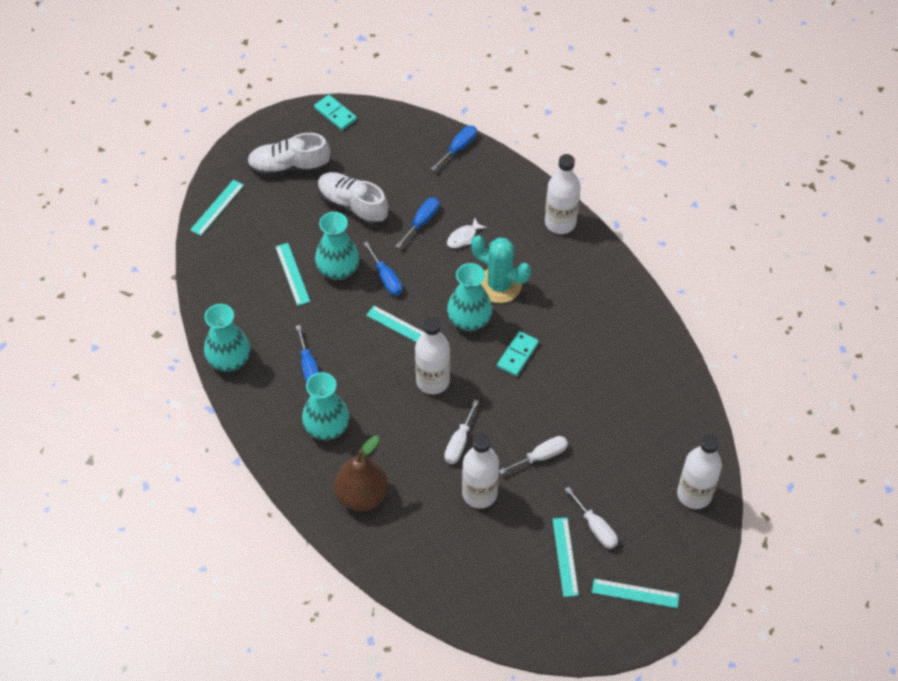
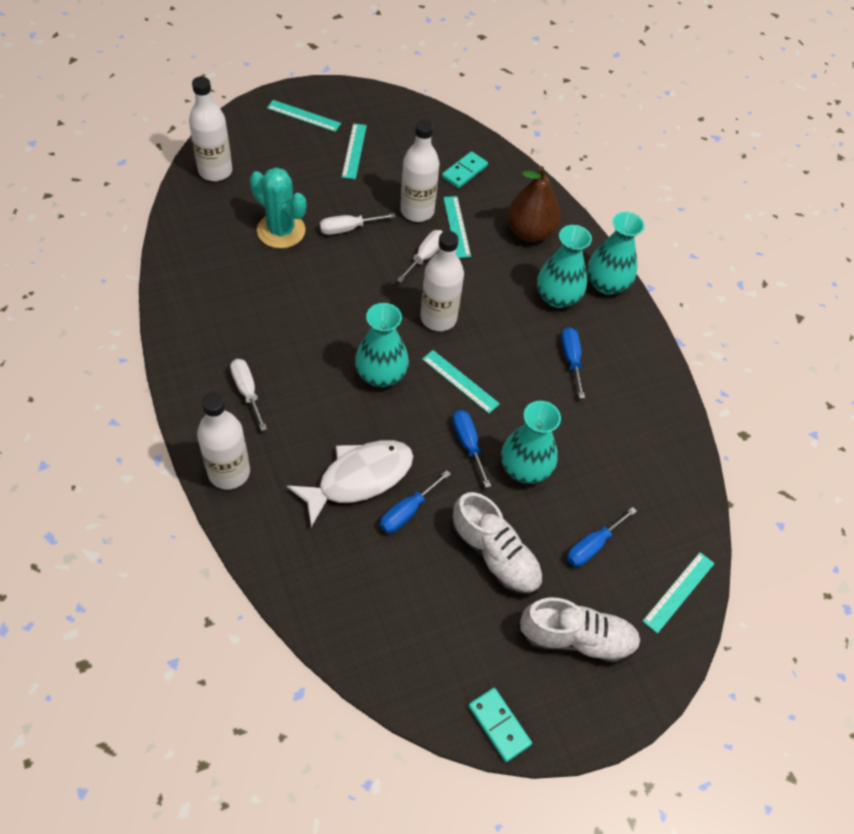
camera: 175 degrees left, 0 degrees up
turquoise vase [204,304,250,372] -> turquoise vase moved to [587,212,645,294]
turquoise ruler [275,243,310,306] -> turquoise ruler moved to [443,196,471,258]
blue screwdriver [431,126,477,171] -> blue screwdriver moved to [567,507,637,567]
white fish [447,218,487,248] -> white fish [287,440,414,527], size x2.21
turquoise cactus [471,235,531,303] -> turquoise cactus moved to [250,167,306,249]
turquoise domino [497,331,539,376] -> turquoise domino moved to [442,151,488,188]
white screwdriver [565,486,618,549] -> white screwdriver moved to [230,359,267,431]

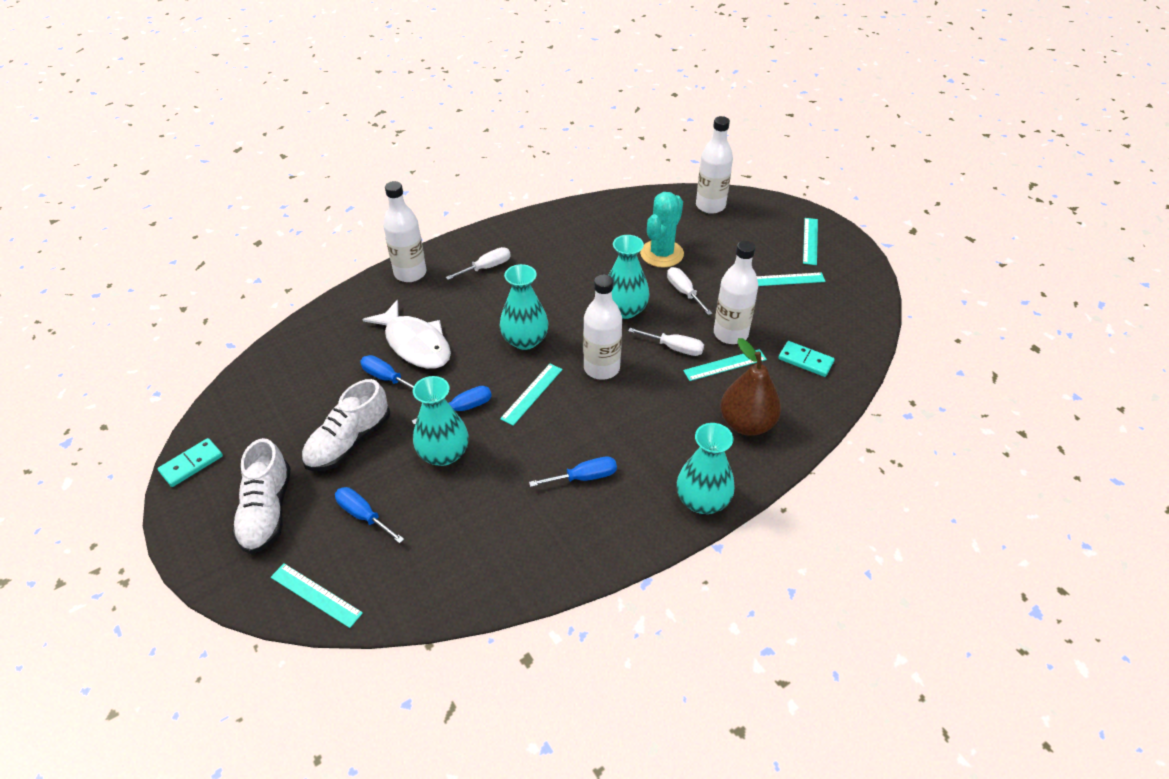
camera: 85 degrees right, 10 degrees down
turquoise vase [537,225,592,308] -> turquoise vase moved to [609,235,650,319]

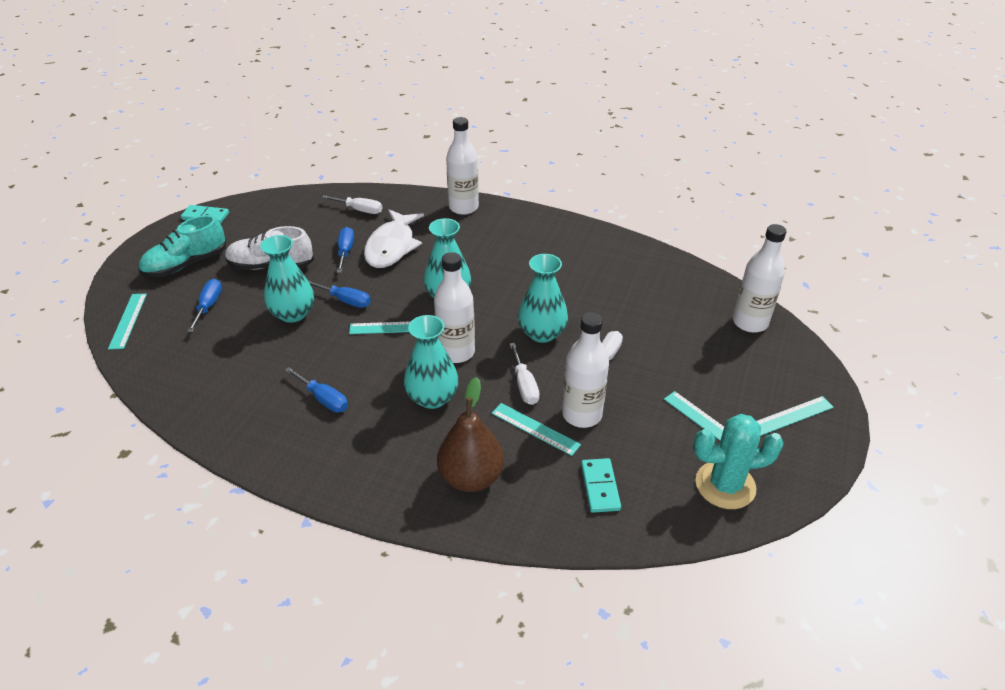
camera: 55 degrees right, 5 degrees down
white shoe [232,438,291,554] -> turquoise shoe [138,215,226,278]
white screwdriver [446,247,511,280] -> white screwdriver moved to [322,195,382,214]
turquoise cactus [640,192,684,268] -> turquoise cactus moved to [693,414,784,509]
turquoise vase [677,423,735,514] -> turquoise vase moved to [404,315,459,409]

